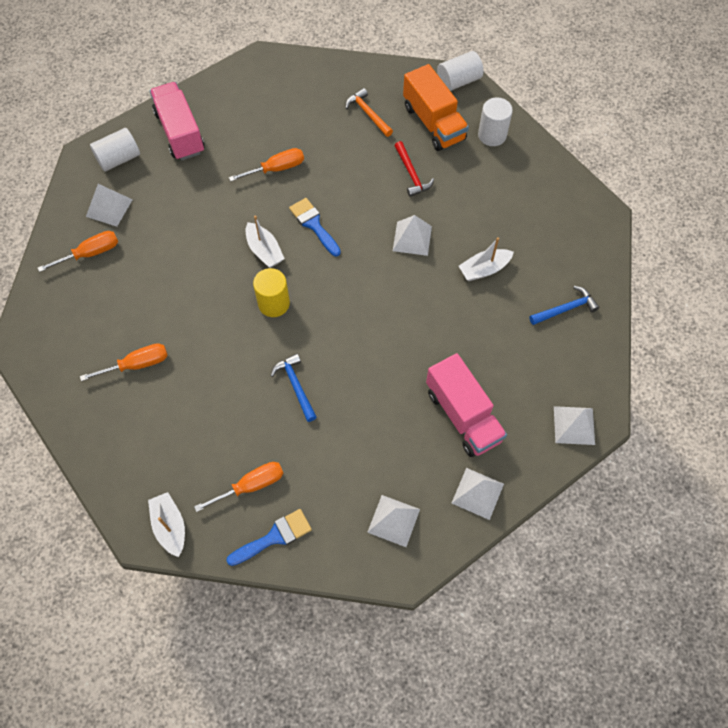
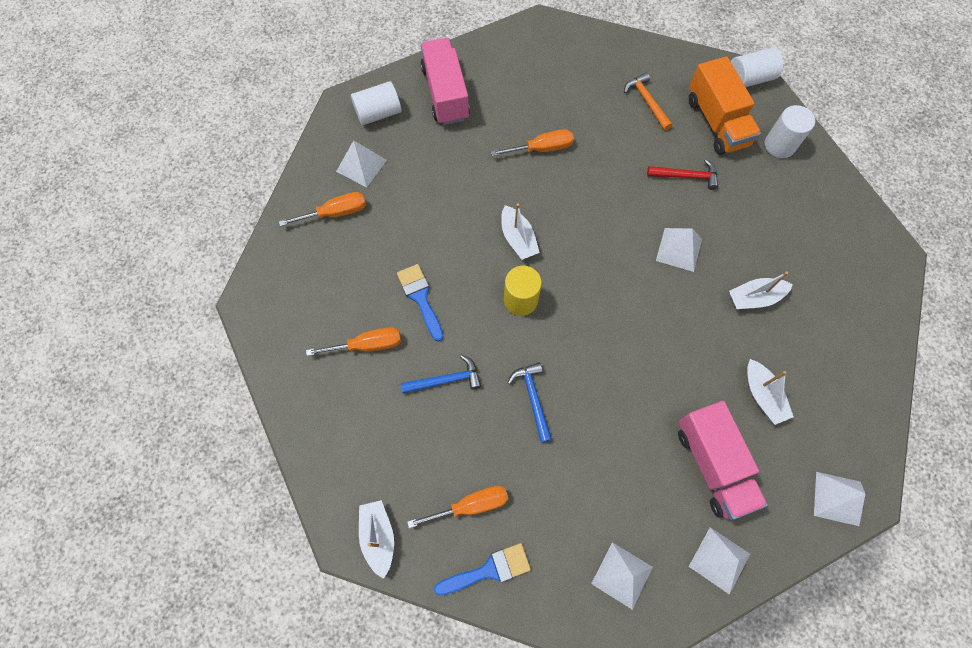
camera: 10 degrees right, 5 degrees up
blue brush [289,198,341,256] -> blue brush moved to [397,264,443,342]
red hammer [395,141,434,197] -> red hammer turned 75 degrees counterclockwise [647,159,718,190]
blue hammer [529,286,599,325] -> blue hammer moved to [401,355,481,394]
none -> white boat [747,359,794,425]

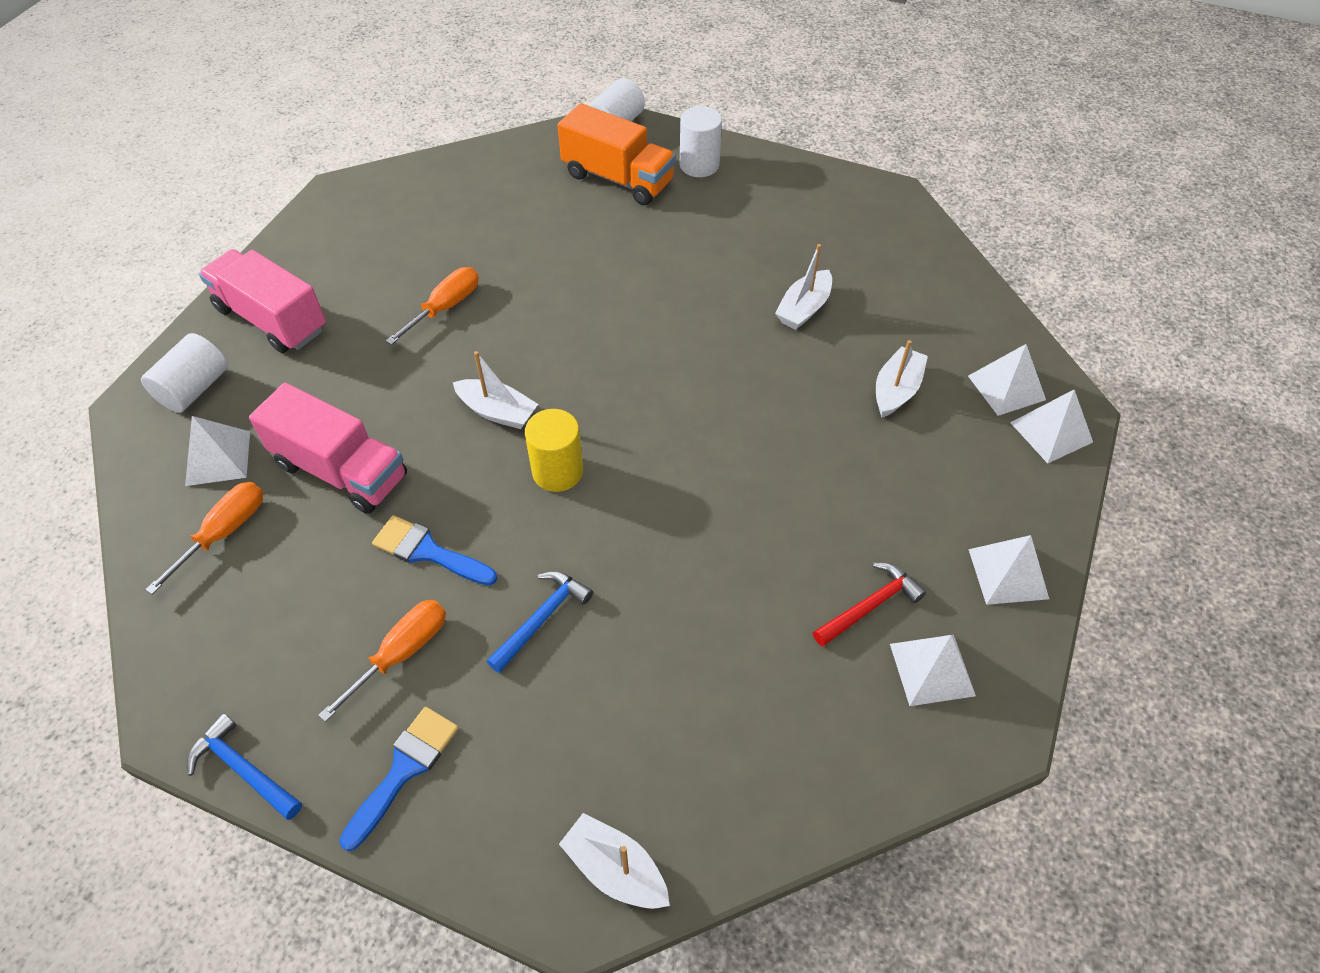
camera: 40 degrees left, 15 degrees down
orange screwdriver [407,486,508,528] -> none
blue brush [434,543,531,596] -> blue brush moved to [340,707,459,851]
blue hammer [508,362,552,443] -> blue hammer moved to [187,713,302,820]
orange hammer [624,72,672,130] -> none
red hammer [647,159,718,190] -> red hammer moved to [813,563,926,647]
white pyramid [656,228,702,272] -> white pyramid moved to [968,344,1046,416]
pink truck [678,401,768,520] -> pink truck moved to [249,383,407,514]
white boat [747,359,794,425] -> white boat turned 90 degrees counterclockwise [876,340,928,418]

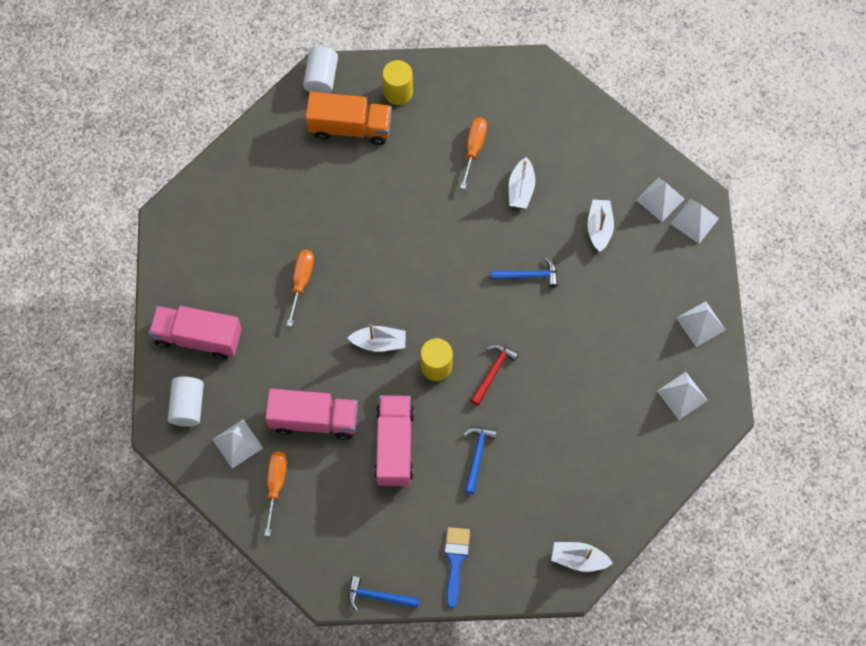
camera: 25 degrees left, 15 degrees up
orange screwdriver [318,600,446,722] -> orange screwdriver moved to [460,117,487,189]
blue brush [372,515,497,586] -> pink truck [375,395,414,486]
white cylinder [680,106,722,177] -> yellow cylinder [382,60,413,105]
red hammer [813,563,926,647] -> red hammer moved to [470,344,519,406]
none -> blue hammer [491,257,558,287]

